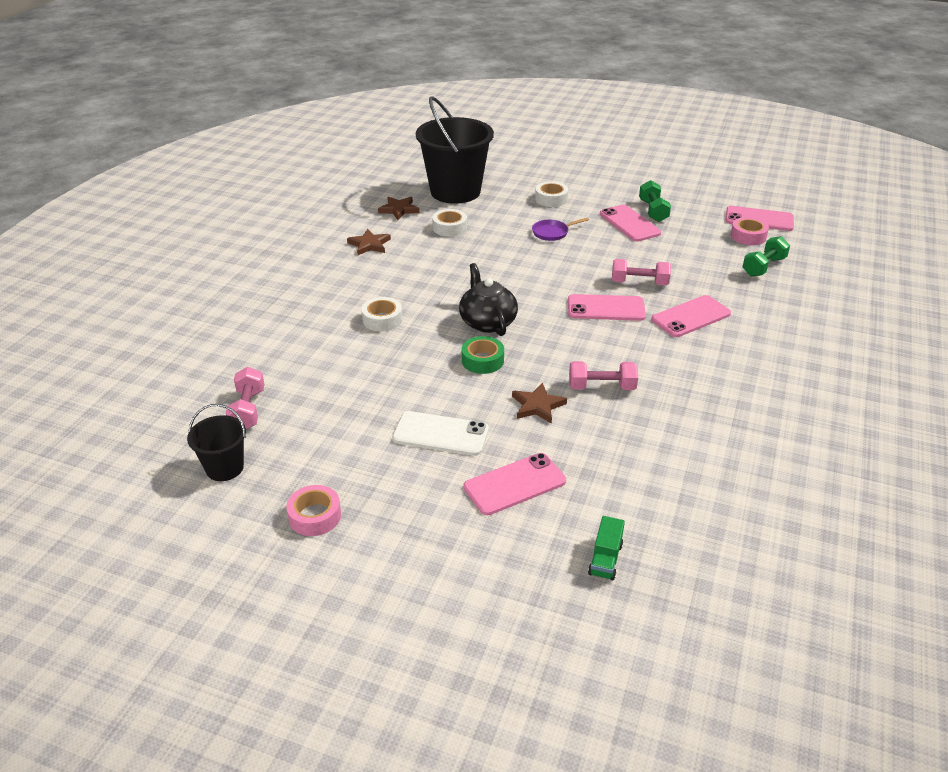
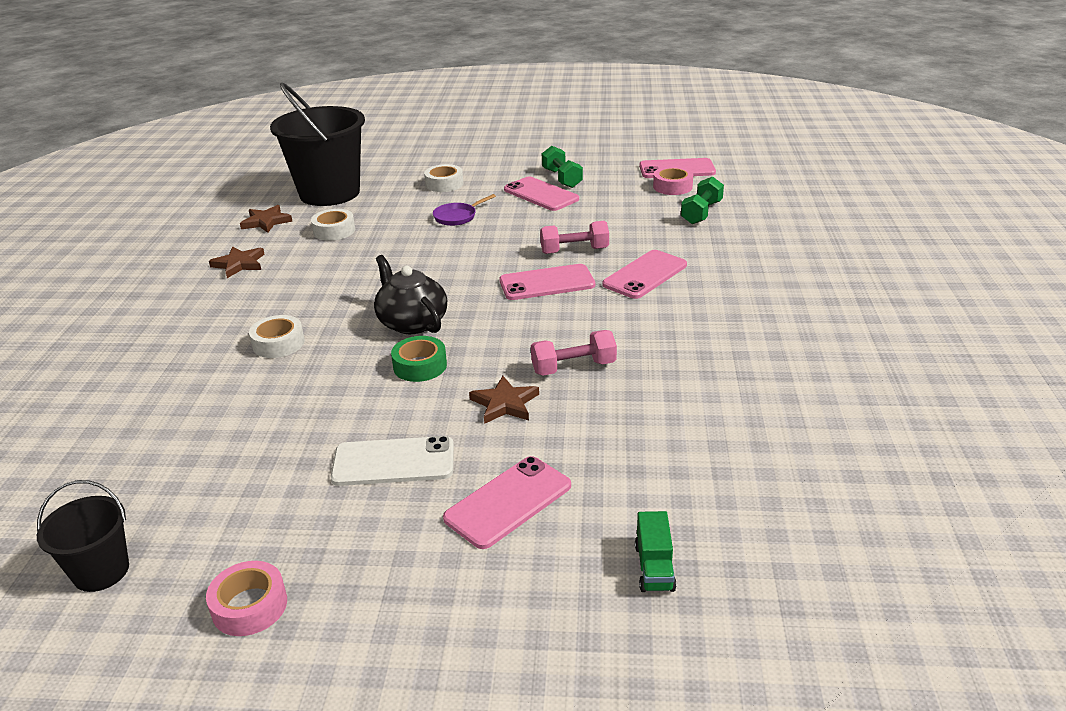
camera: 15 degrees left, 5 degrees down
pink dumbbell [226,367,265,429] -> none

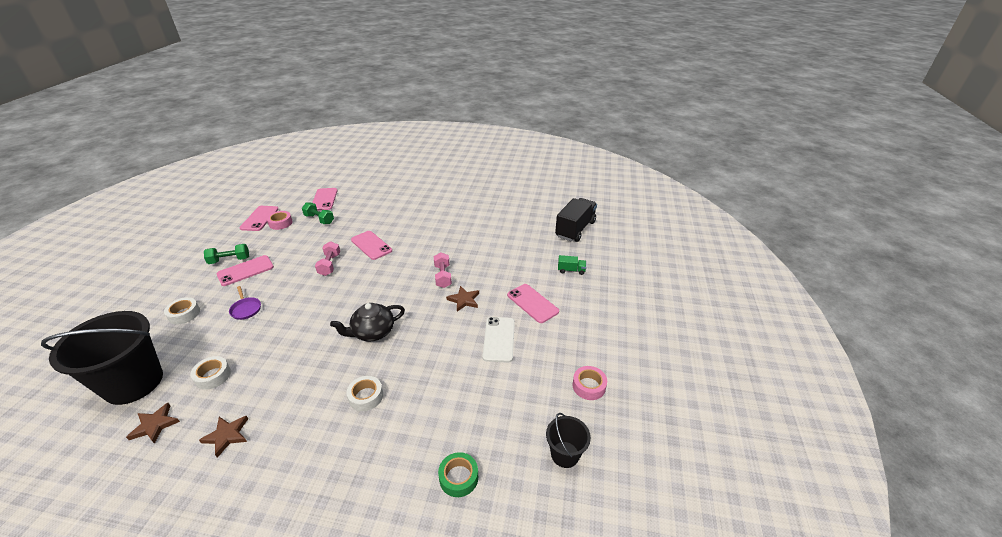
camera: 85 degrees left, 5 degrees up
green tape [391,336,447,382] -> green tape moved to [438,452,478,497]
pink phone [500,264,595,300] -> pink phone moved to [312,188,338,210]
none -> black truck [555,198,597,242]

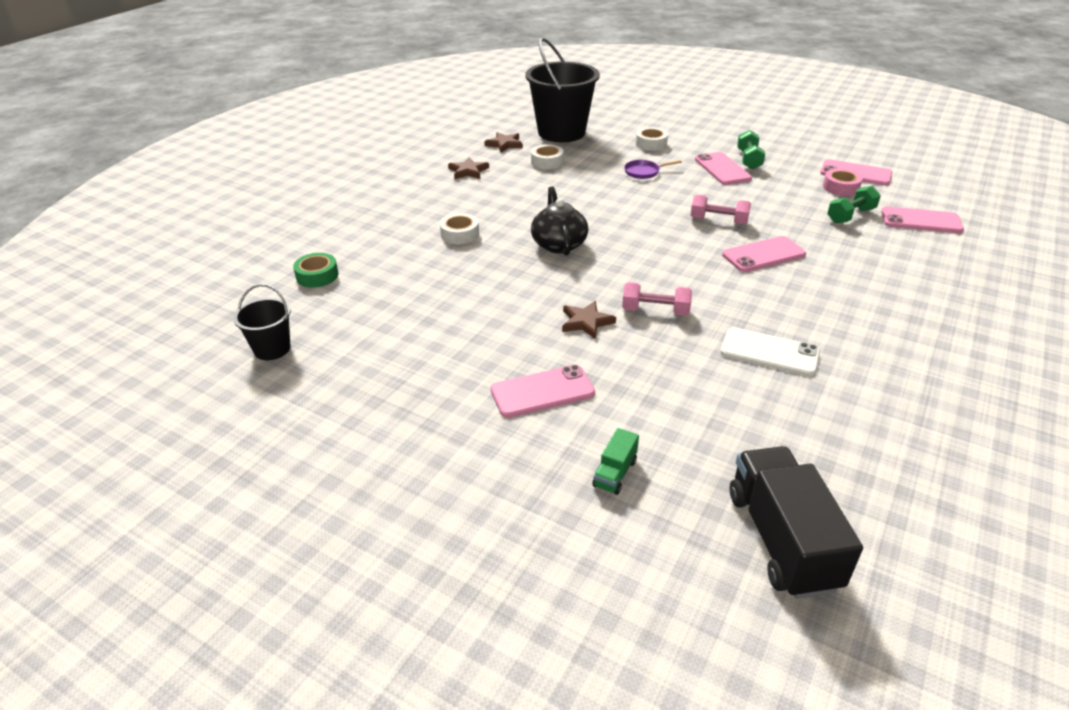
camera: 110 degrees right, 0 degrees up
white phone [483,317,515,362] -> white phone moved to [720,327,821,377]
black truck [555,198,597,242] -> black truck turned 150 degrees counterclockwise [730,446,863,599]
pink tape [572,366,607,400] -> none

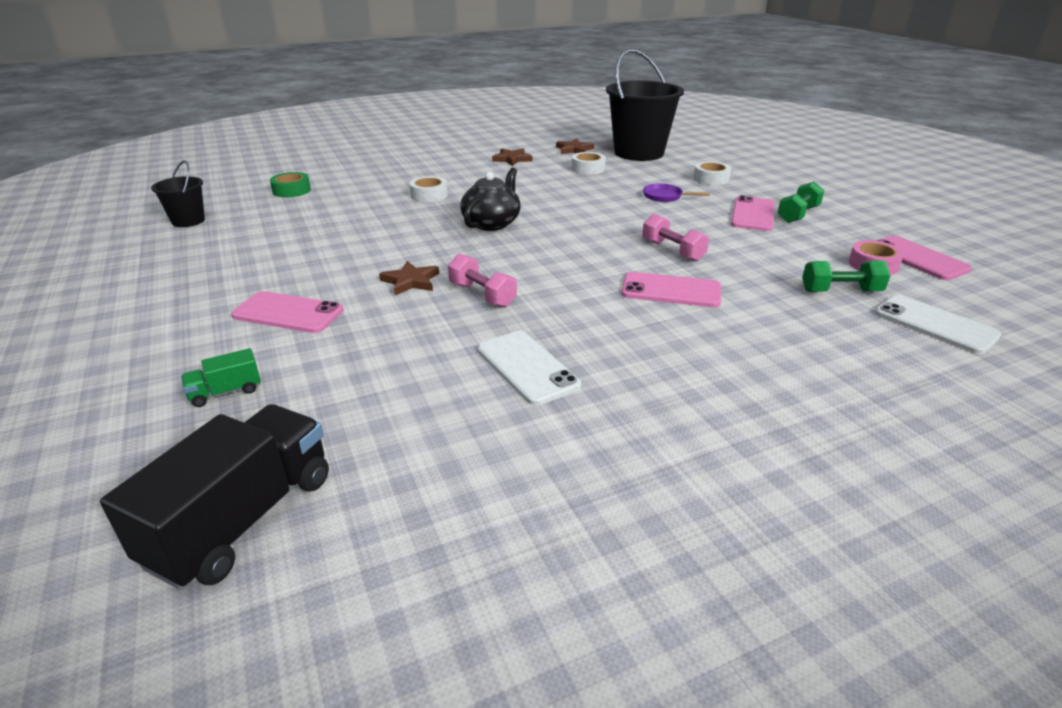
camera: 35 degrees right, 5 degrees down
pink phone [881,206,964,233] -> white phone [875,295,1001,354]

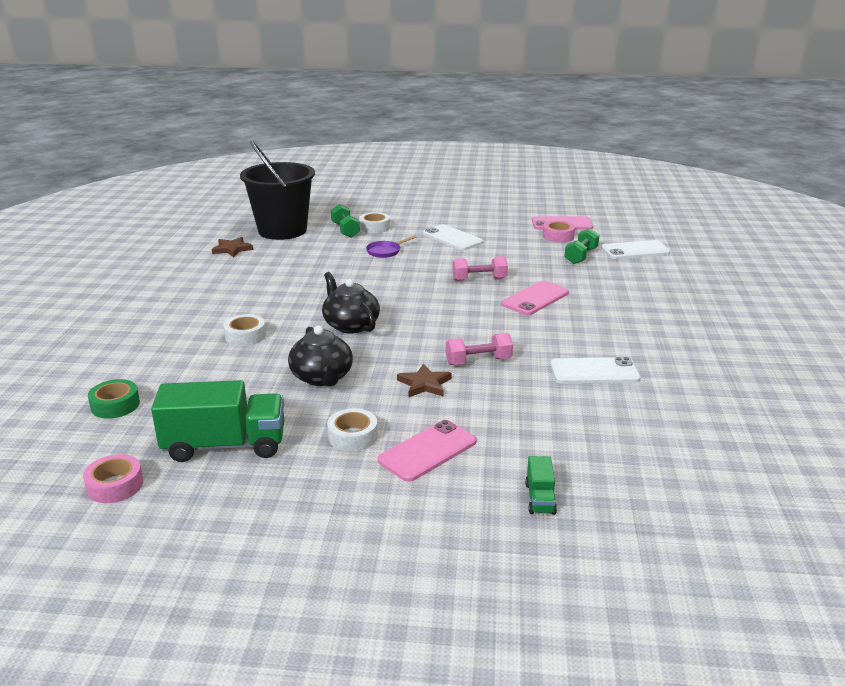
camera: 60 degrees left, 5 degrees down
black truck [100,404,329,590] -> none
black bucket [151,160,205,227] -> pink tape [83,454,143,503]
brown star [492,148,533,166] -> none
white tape [572,152,606,175] -> white tape moved to [327,408,378,451]
pink phone [731,195,774,231] -> white phone [423,224,483,250]
green dumbbell [777,182,824,223] -> green dumbbell moved to [331,204,360,238]
none -> green truck [151,380,284,462]
none -> black teapot [288,326,353,386]

